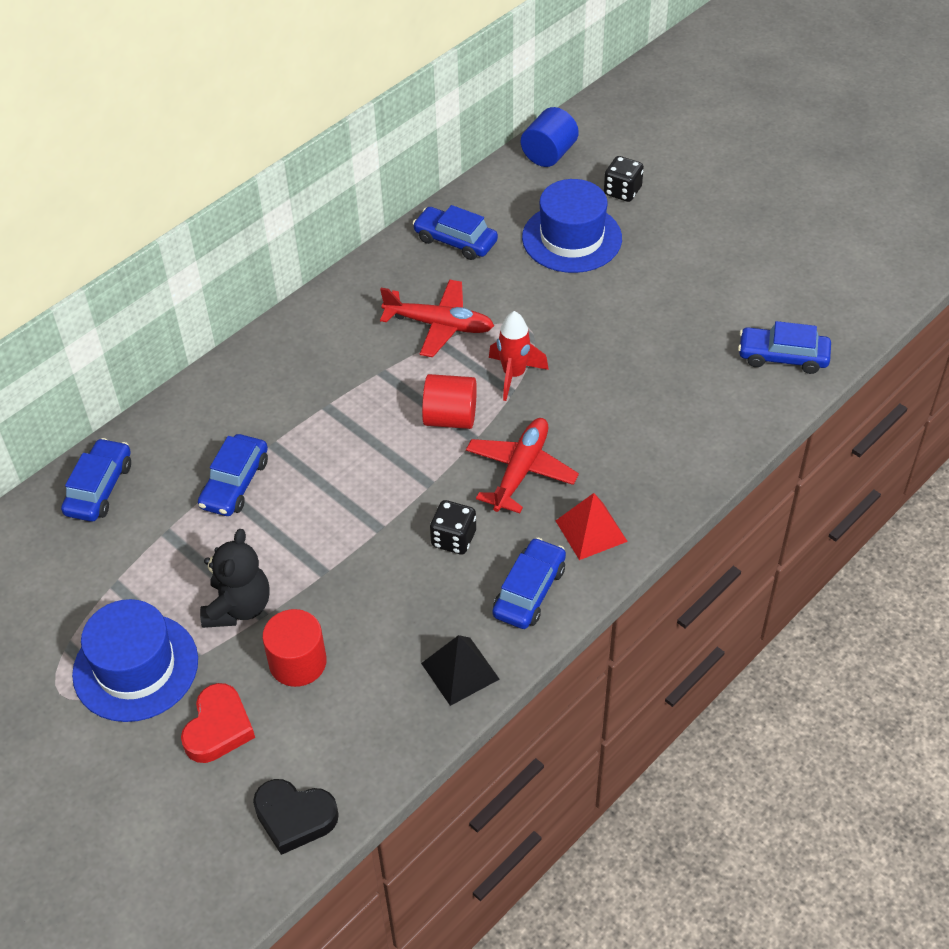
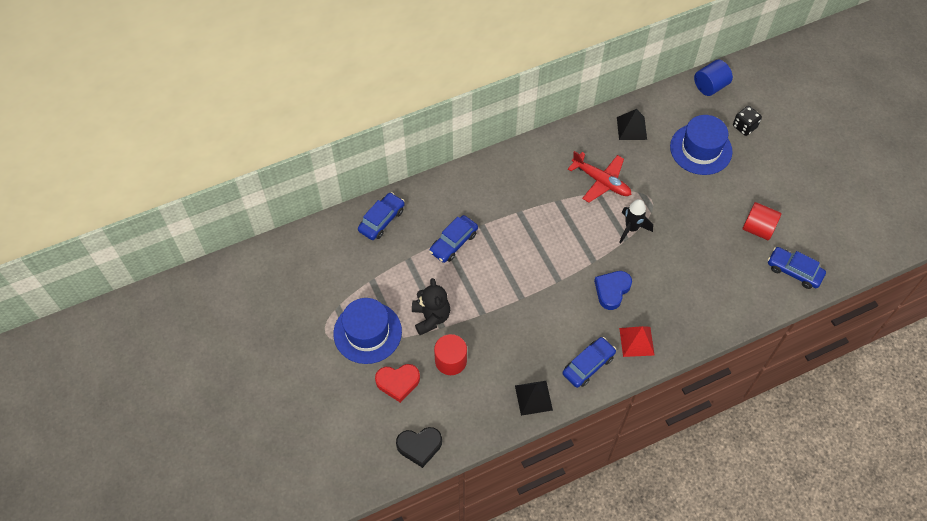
camera: 20 degrees right, 10 degrees up
red heart [181,683,255,763] -> red heart turned 45 degrees clockwise [375,364,420,403]
black teddy bear [200,529,270,628] -> black teddy bear turned 45 degrees counterclockwise [412,278,450,335]
black heart [253,779,339,855] -> black heart turned 45 degrees counterclockwise [396,427,442,468]
blue car [413,205,498,260] -> black pyramid [617,109,647,140]
red cylinder [422,374,477,429] -> red cylinder moved to [742,202,782,240]
black dice [430,500,476,555] -> none
red plane [466,418,579,513] -> blue heart [594,271,632,310]
red rocket [489,311,549,401] -> black rocket [619,199,653,244]

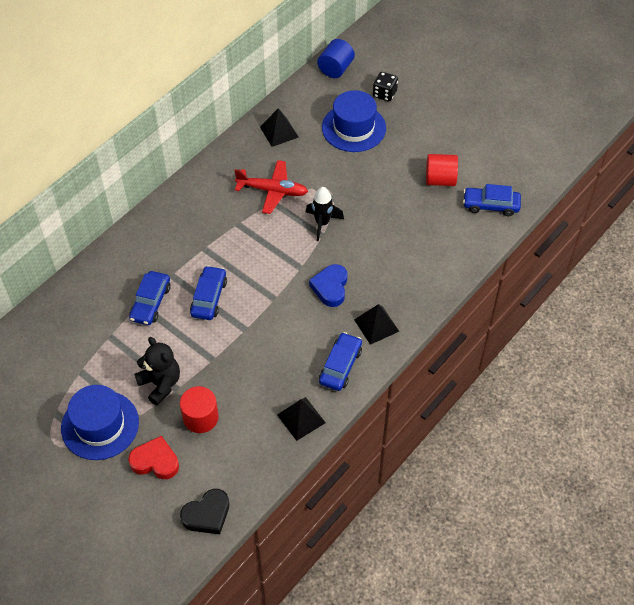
camera: 25 degrees left, 5 degrees down
blue car [358,192,405,240] -> blue car moved to [190,265,227,320]
red heart [375,364,420,403] -> red heart turned 135 degrees counterclockwise [128,436,179,479]
red pyramid [619,326,655,357] -> black pyramid [354,304,399,345]

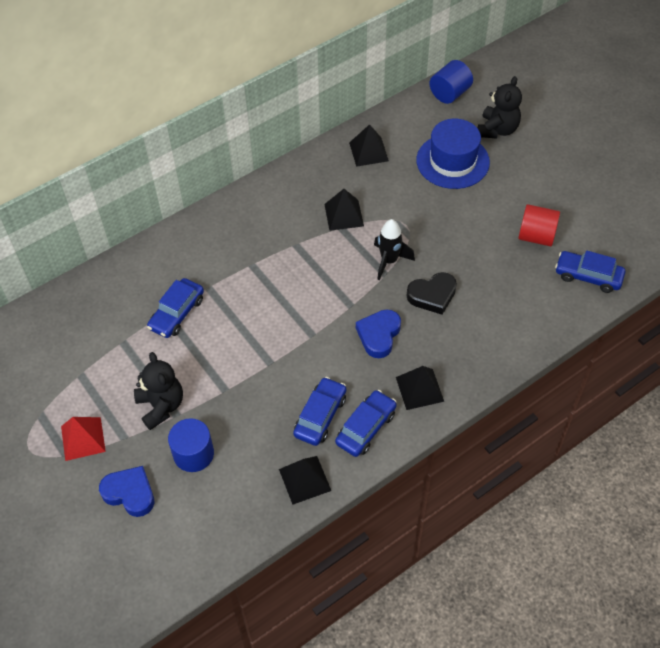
camera: 15 degrees right, 0 degrees up
blue hat [61,385,139,460] -> red pyramid [61,417,106,461]
red heart [128,436,179,479] -> blue heart [99,466,155,517]
red cylinder [180,386,219,433] -> blue cylinder [168,418,214,472]
black heart [180,489,229,534] -> black heart moved to [407,272,457,315]
blue car [190,265,227,320] -> blue car moved to [293,377,346,446]
red plane [234,160,308,214] -> black pyramid [324,189,364,231]
black dice [373,72,398,101] -> black teddy bear [478,76,522,139]

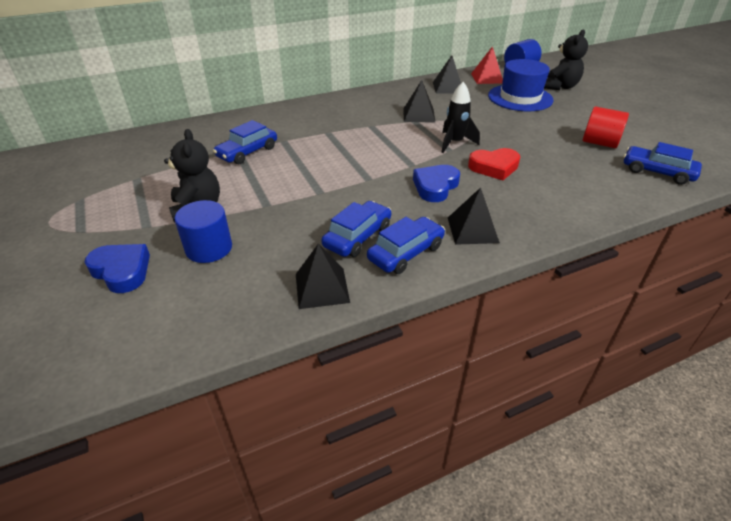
camera: 10 degrees right, 15 degrees down
red pyramid [61,417,106,461] -> red pyramid moved to [471,46,503,84]
black heart [407,272,457,315] -> red heart [468,148,520,180]

